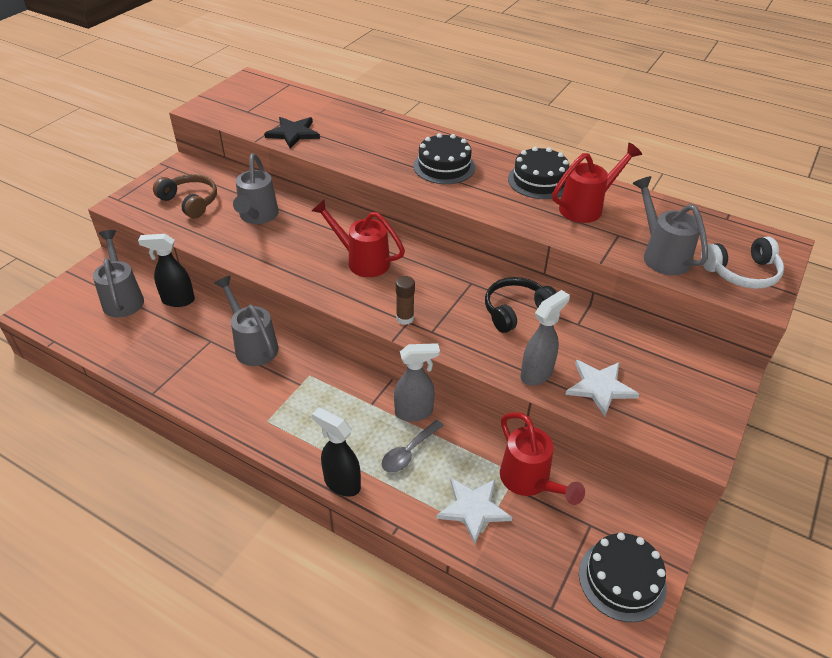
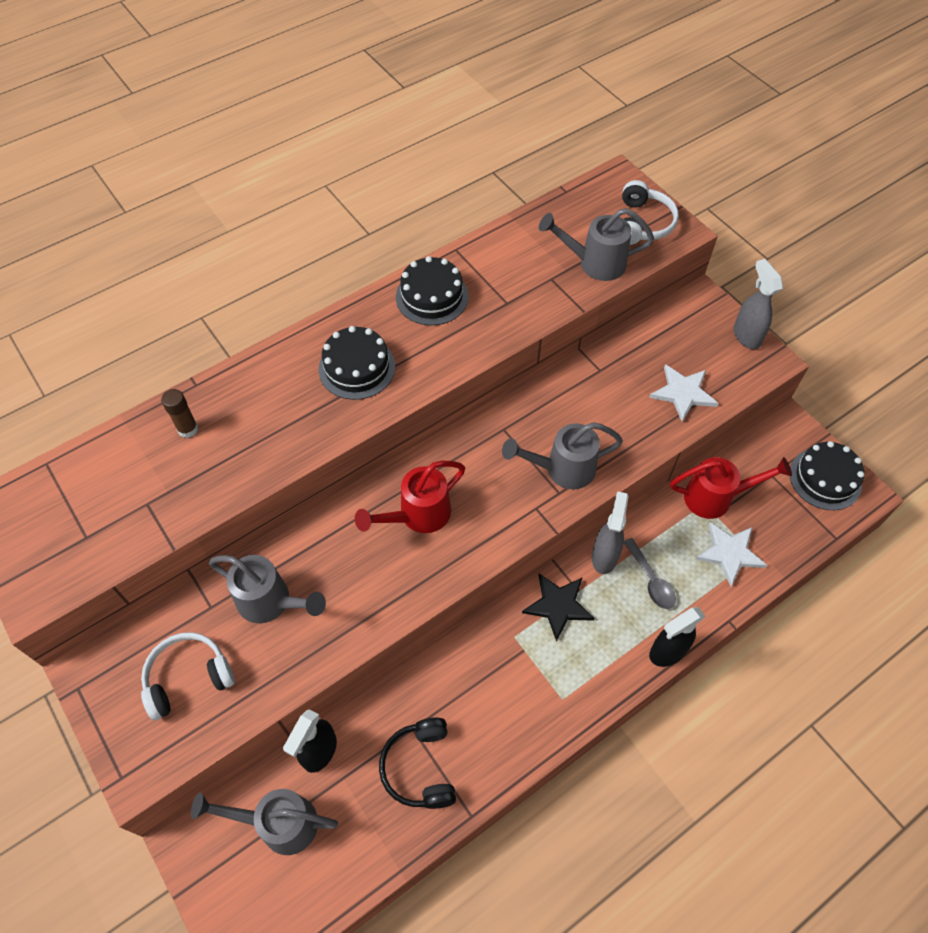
camera: 65 degrees left, 15 degrees up
brown headphones [153,174,217,219] -> white headphones [141,632,235,721]
grey watering can [214,276,279,366] -> grey watering can moved to [502,422,623,489]
black star [264,117,320,148] -> black star moved to [522,573,595,642]
brown glue stick [396,276,415,325] -> brown glue stick moved to [161,389,198,438]
black headphones [485,277,557,333] -> black headphones moved to [379,718,456,809]
grey spray bottle [520,290,570,386] -> grey spray bottle moved to [733,259,783,349]
red watering can [552,143,642,223] -> none

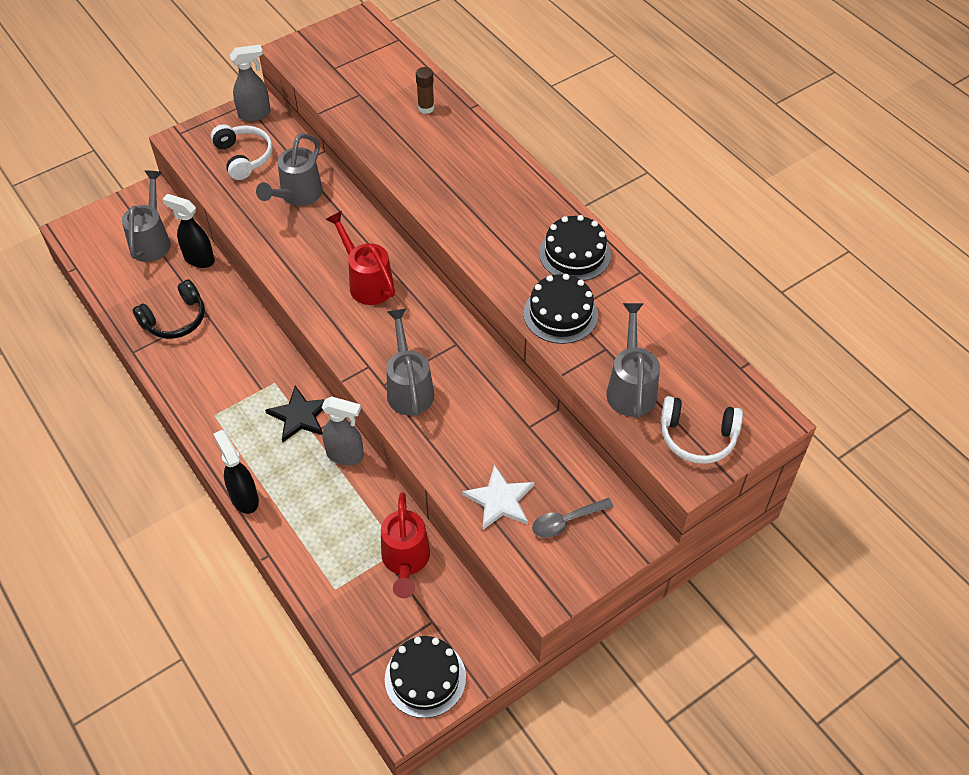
camera: 90 degrees right, 5 degrees down
black cake [319,326,395,400] -> black cake moved to [524,274,598,344]
black headphones [379,718,456,809] -> black headphones turned 150 degrees clockwise [133,279,205,339]
grey spoon [624,538,676,609] -> grey spoon moved to [532,498,614,538]
white star [696,522,767,586] -> none
grey spray bottle [733,259,783,349] -> grey spray bottle moved to [230,45,271,121]

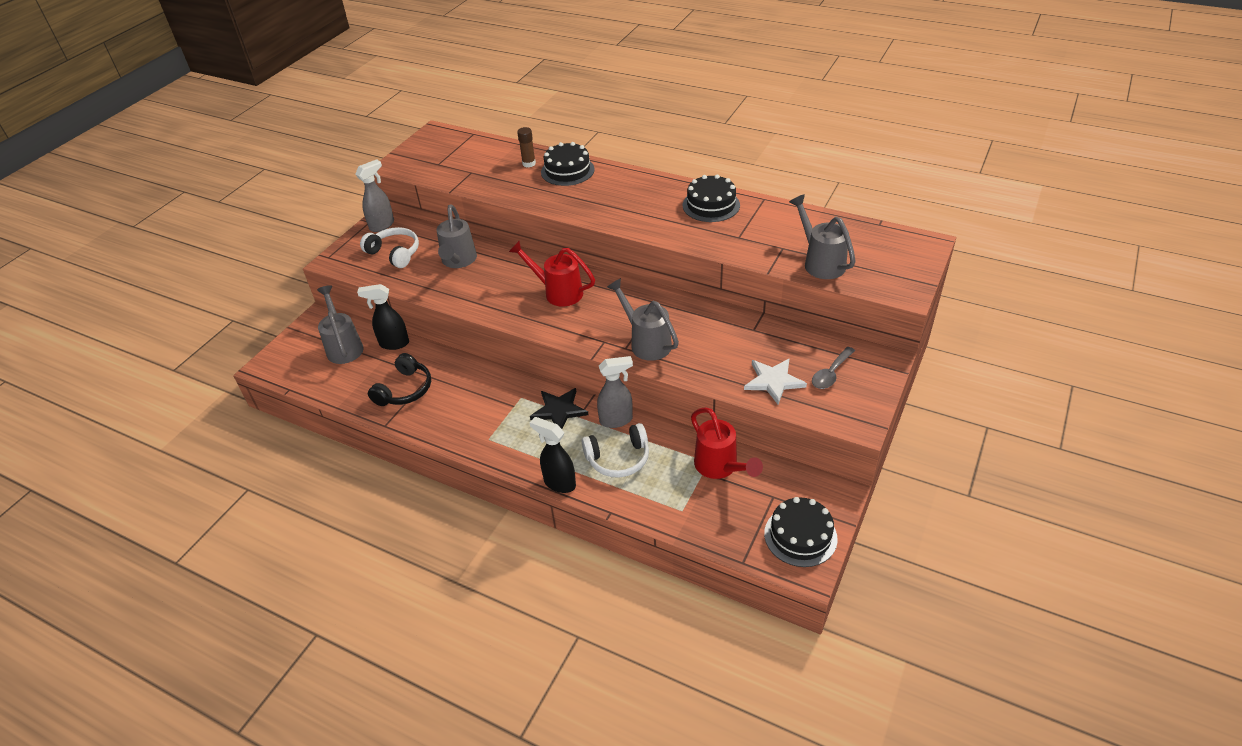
camera: 25 degrees left, 10 degrees down
black cake [524,274,598,344] -> black cake moved to [541,142,595,186]
white headphones [661,396,743,464] -> white headphones moved to [582,423,649,478]

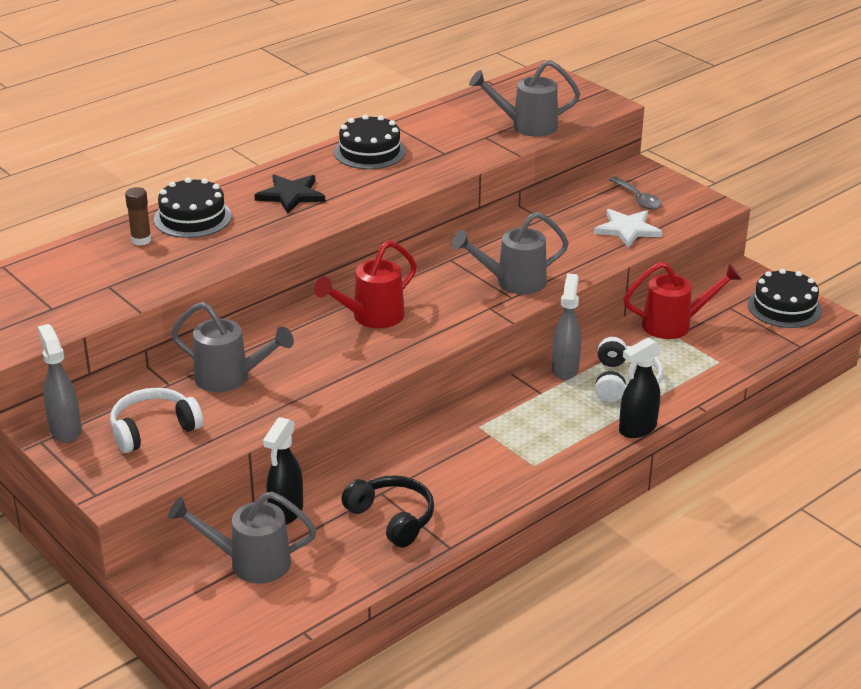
camera: 70 degrees left, 10 degrees down
black star [530,388,588,429] -> black star moved to [255,174,325,214]

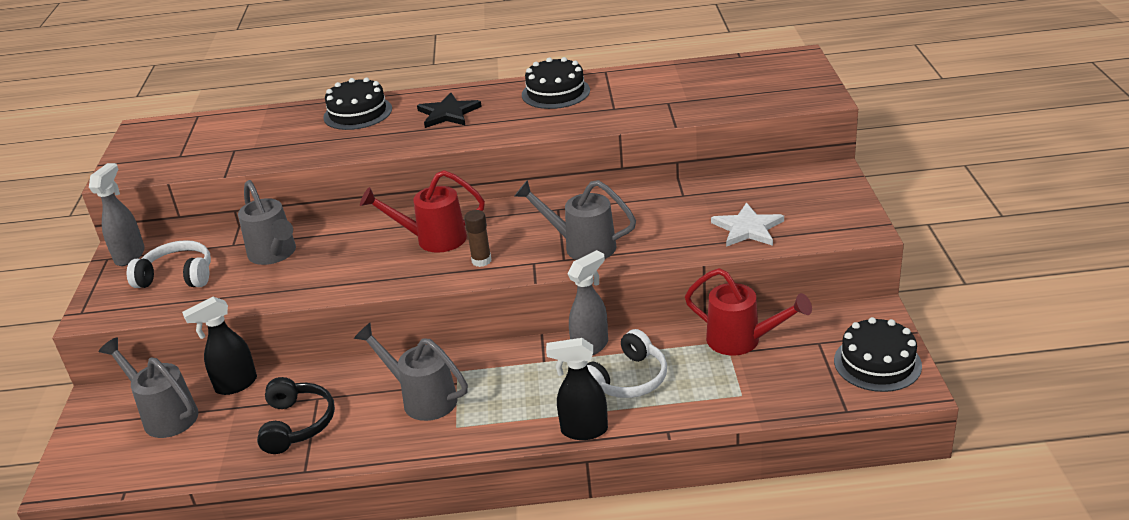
camera: 40 degrees right, 0 degrees up
brown glue stick [125,187,151,246] -> brown glue stick moved to [464,210,491,267]
grey watering can [469,60,580,137] -> grey watering can moved to [354,323,468,421]
grey spoon [609,177,662,210] -> none

